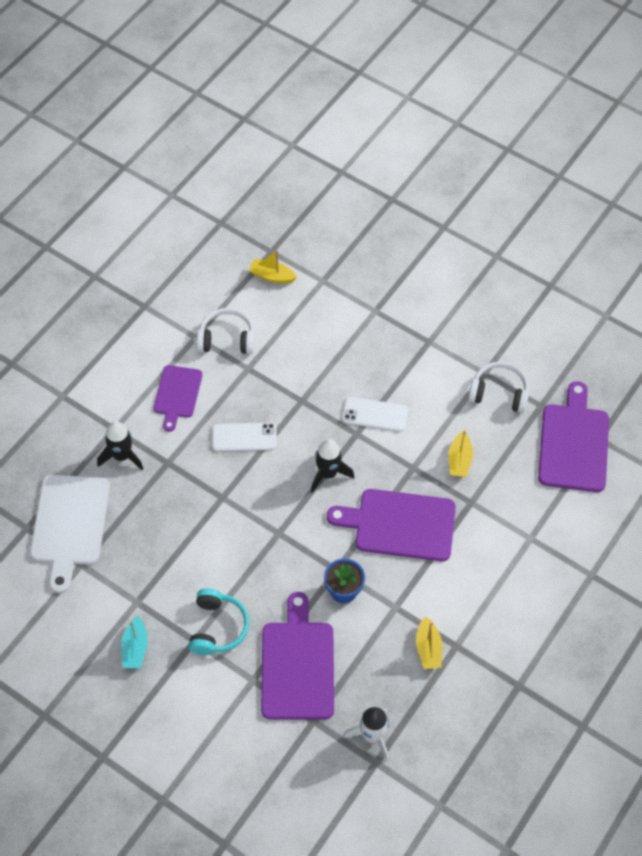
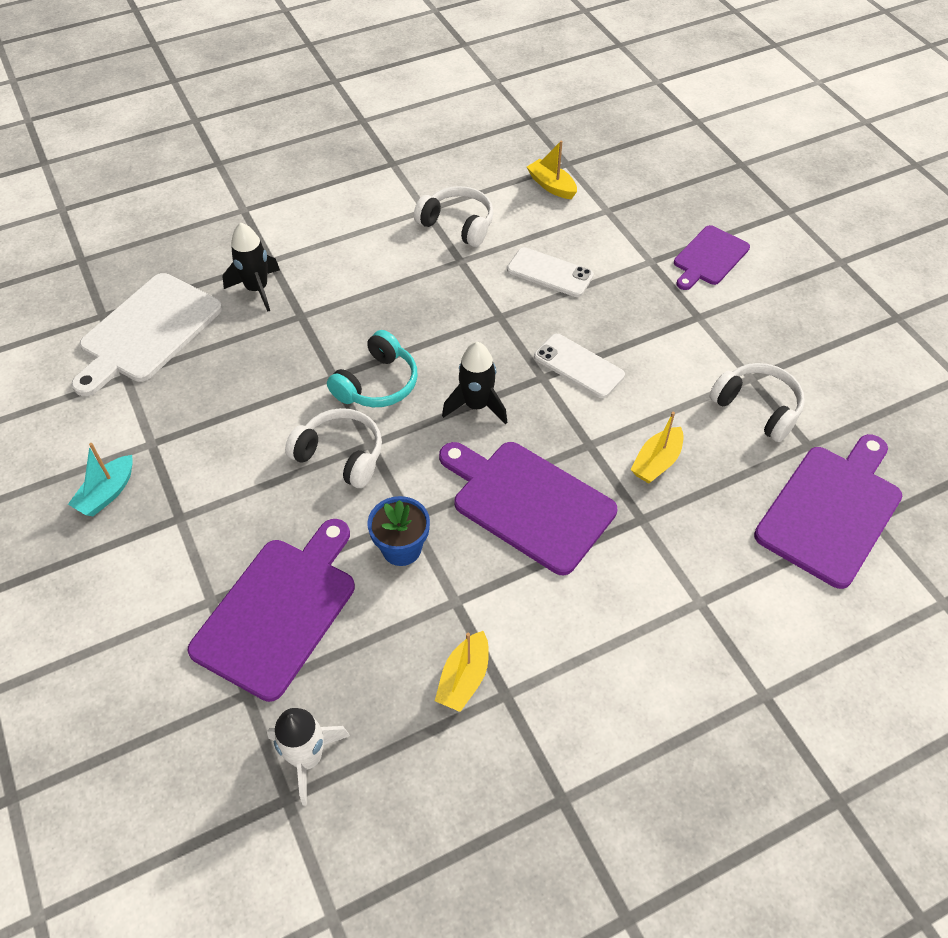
camera: 30 degrees right, 5 degrees down
purple cutting board [154,365,202,432] -> purple cutting board moved to [674,225,750,290]
turquoise headphones [189,588,249,655] -> turquoise headphones moved to [327,330,417,407]
white phone [212,423,277,451] -> white phone moved to [507,247,594,297]
none -> white headphones [285,408,382,488]

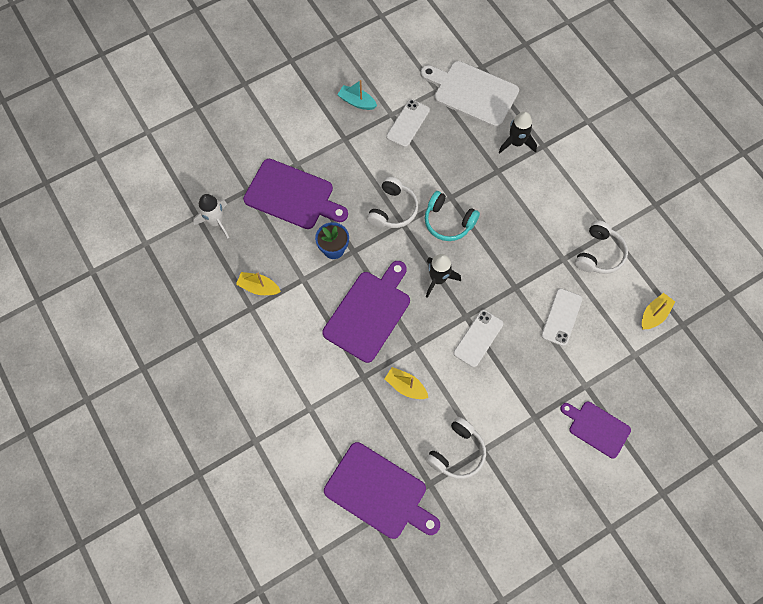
camera: 85 degrees right, 15 degrees up
none -> white phone [386,99,430,148]

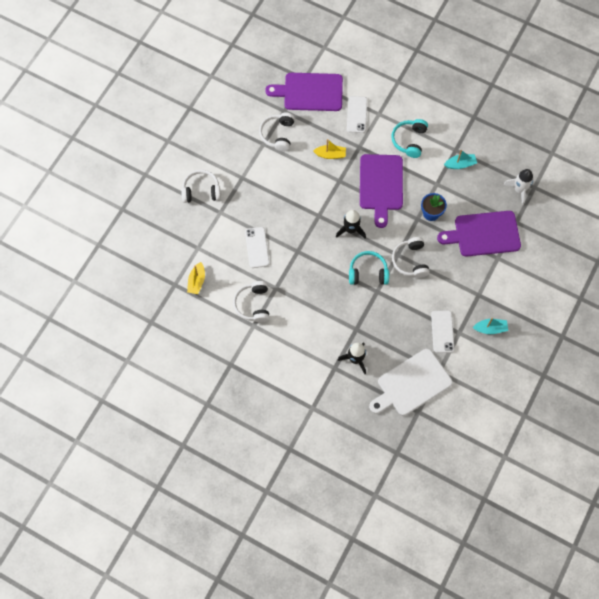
camera: 150 degrees right, 0 degrees up
yellow boat [236,272,281,295] -> turquoise boat [444,150,477,169]
white cutting board [420,61,519,128] -> white cutting board turned 150 degrees clockwise [369,349,452,416]
white phone [454,310,504,367] -> white phone moved to [347,96,367,133]
purple cutting board [560,401,631,458] -> white headphones [181,170,221,203]
none -> turquoise headphones [391,119,428,158]

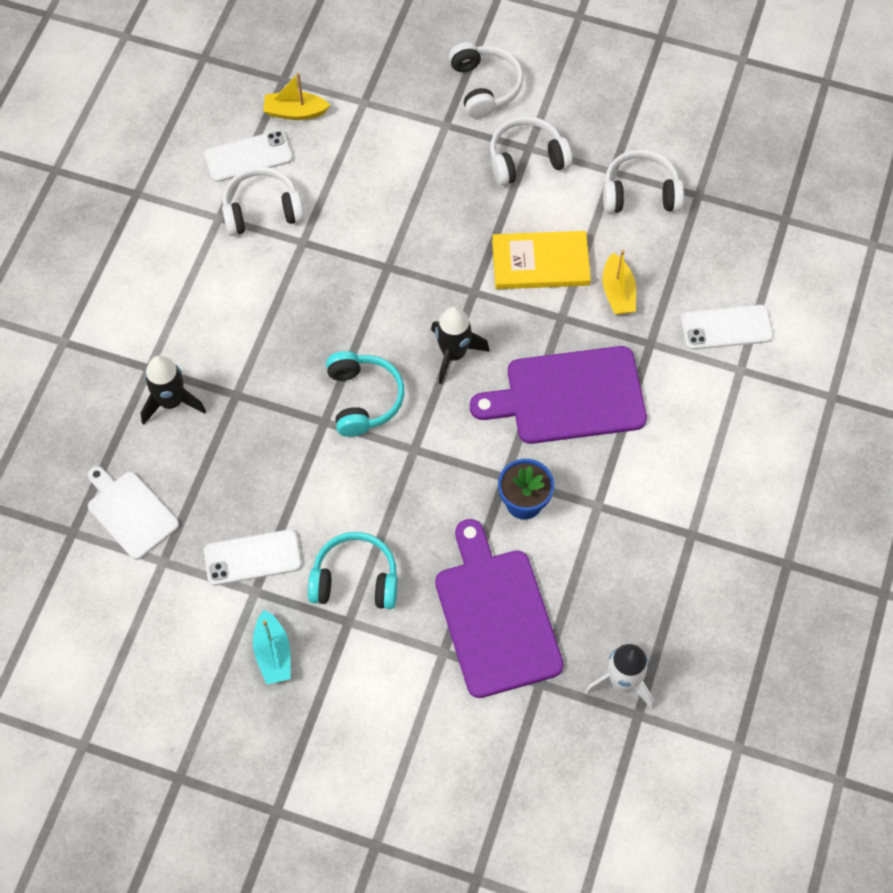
camera: 80 degrees right, 5 degrees down
white phone [245,227,269,268] -> white phone moved to [204,130,293,182]
purple cutting board [265,73,343,111] -> none
white cutting board [369,349,452,416] -> white cutting board [88,466,179,560], size x0.61
turquoise headphones [391,119,428,158] -> turquoise headphones moved to [308,532,398,609]
white headphones [392,237,430,278] -> white headphones moved to [490,116,572,186]
turquoise boat [444,150,477,169] -> none
none -> yellow book [492,231,591,289]

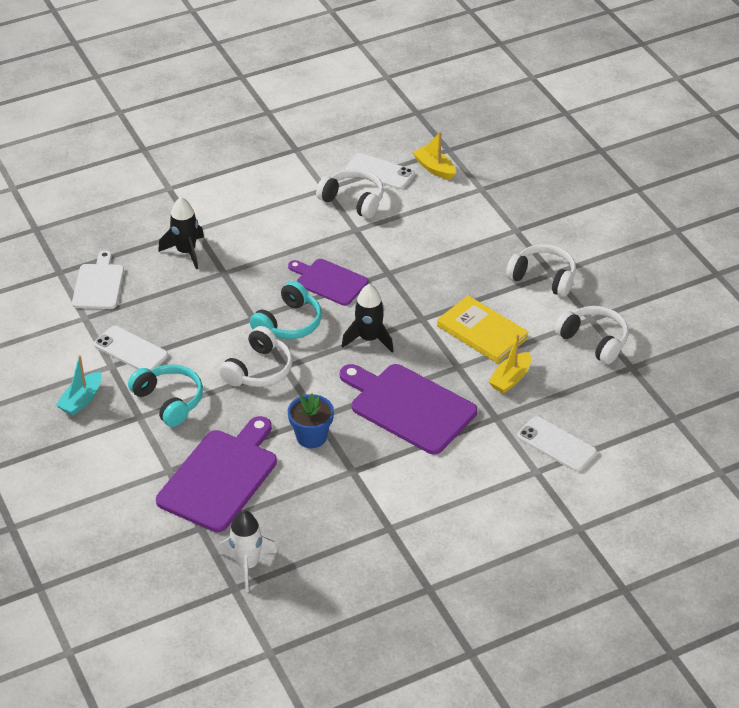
camera: 45 degrees right, 20 degrees down
white headphones [449,42,524,119] -> white headphones moved to [219,326,293,387]
none -> purple cutting board [288,259,368,306]

